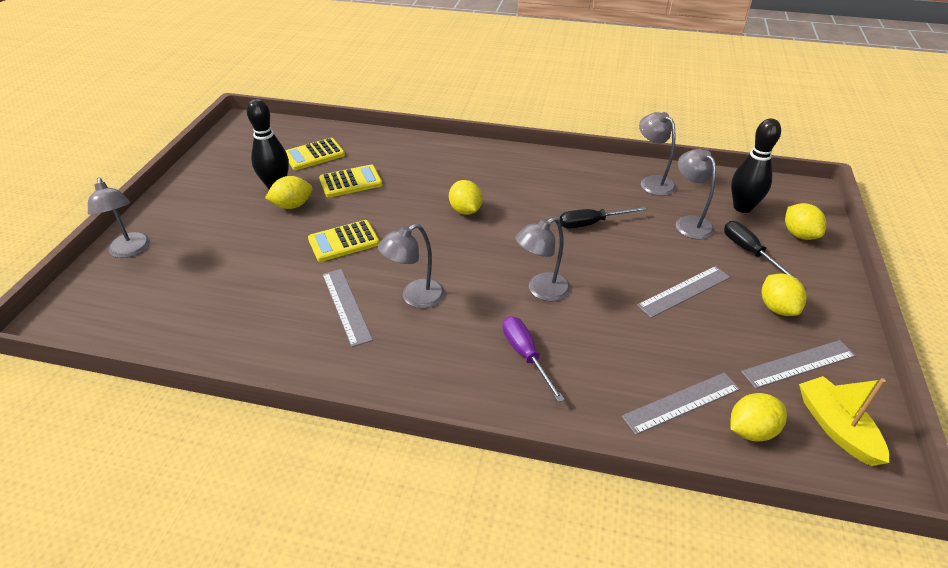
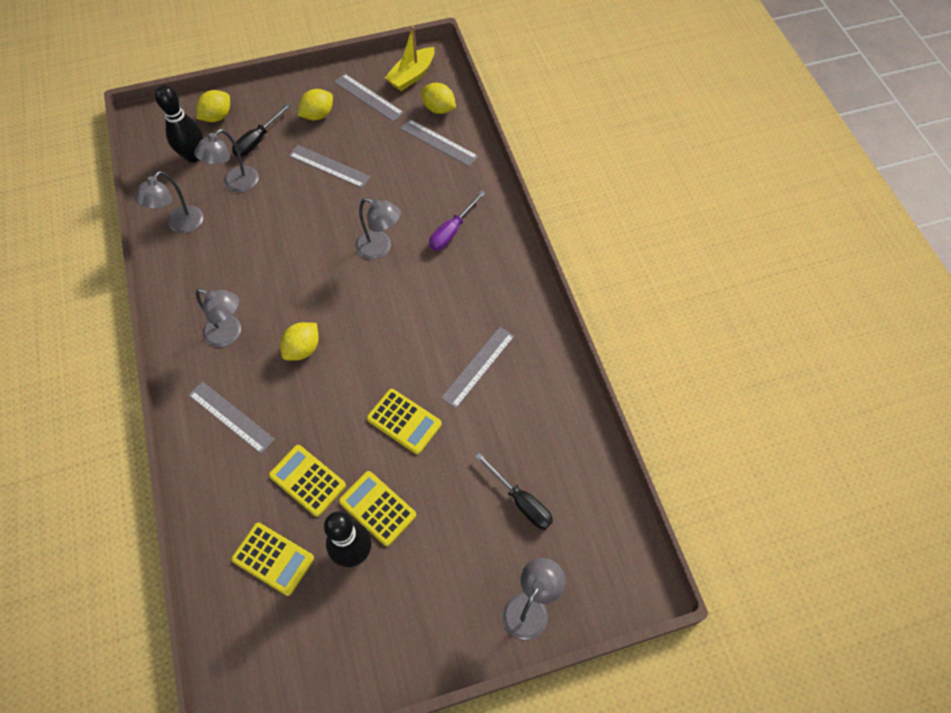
camera: 120 degrees left, 20 degrees up
yellow lemon [265,176,313,209] -> yellow calculator [339,471,416,546]
grey lamp [378,224,445,308] -> grey lamp moved to [196,289,241,347]
black screwdriver [560,206,647,228] -> black screwdriver moved to [475,453,553,530]
none -> grey ruler [189,381,275,454]

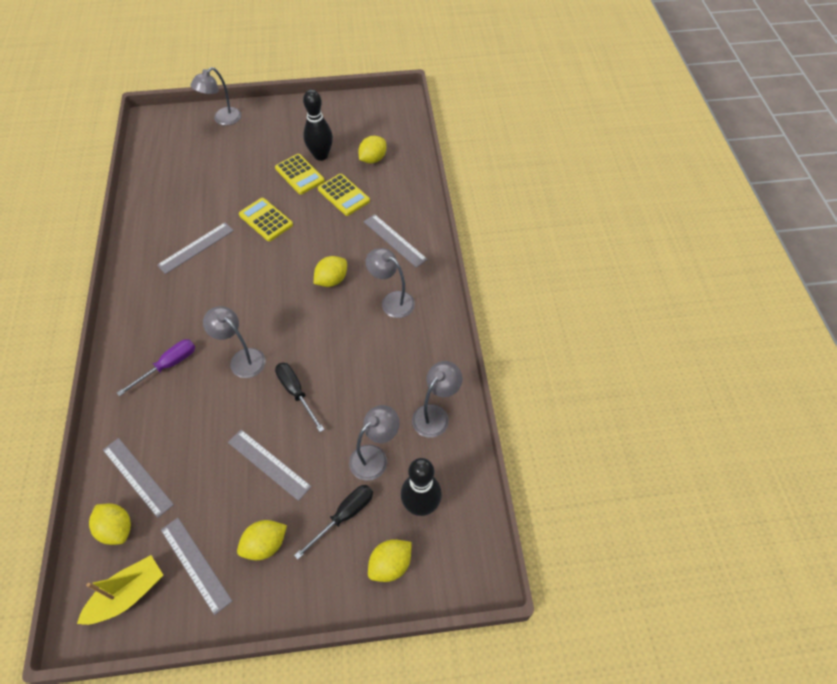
camera: 170 degrees left, 5 degrees down
yellow calculator [231,523,314,596] -> yellow lemon [358,136,386,163]
black screwdriver [475,453,553,530] -> black screwdriver moved to [275,362,325,432]

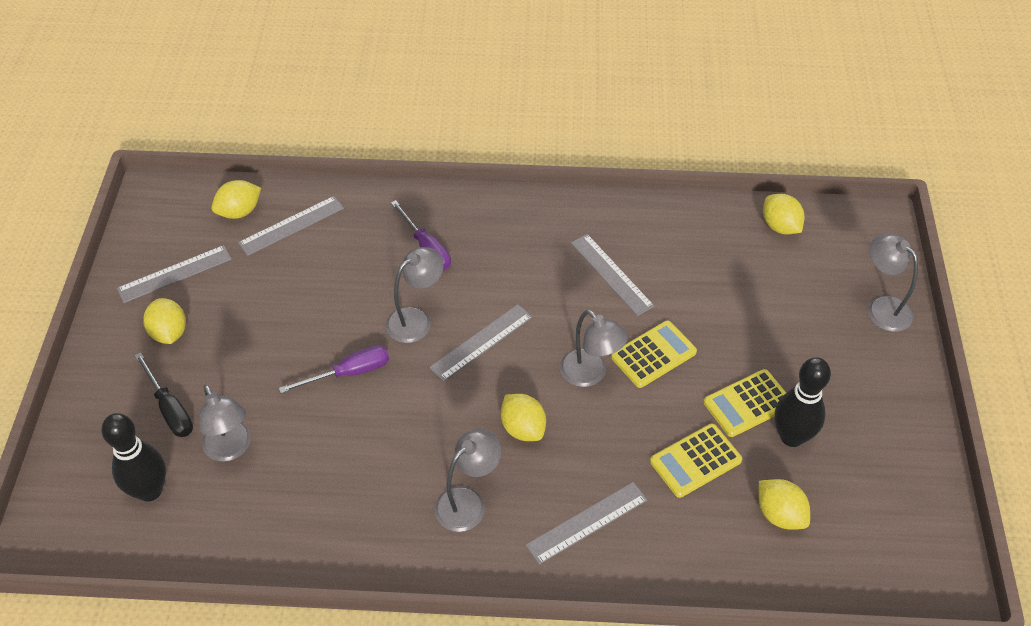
camera: 100 degrees right, 5 degrees down
yellow boat [77,555,163,625] -> none
grey ruler [228,430,312,501] -> grey ruler moved to [429,304,532,382]
black screwdriver [275,362,325,432] -> purple screwdriver [279,345,389,393]
yellow lemon [368,539,412,582] -> yellow lemon moved to [763,194,805,235]
grey lamp [412,361,462,438] -> grey lamp moved to [560,310,628,387]

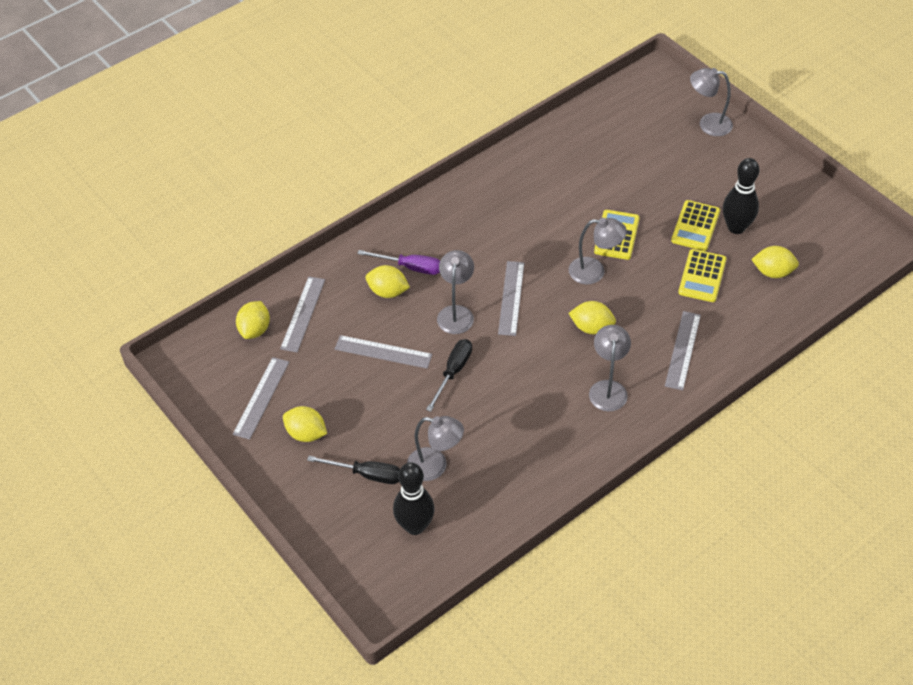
camera: 40 degrees left, 0 degrees up
purple screwdriver [279,345,389,393] -> black screwdriver [426,339,472,412]
grey ruler [571,234,655,316] -> grey ruler moved to [335,335,432,369]
yellow lemon [763,194,805,235] -> yellow lemon moved to [366,265,410,298]

